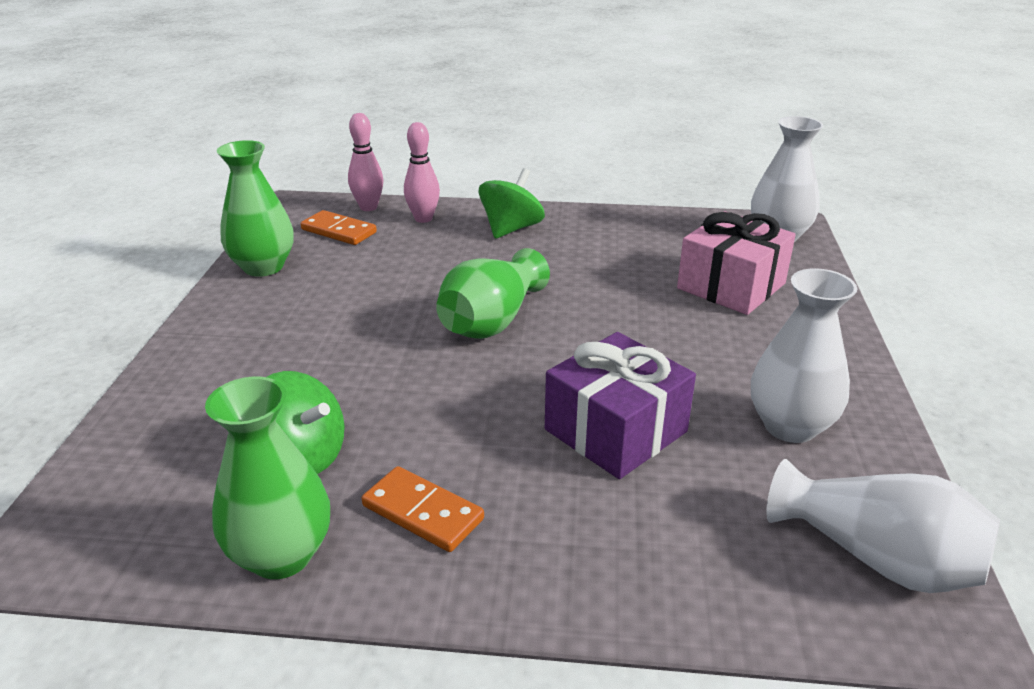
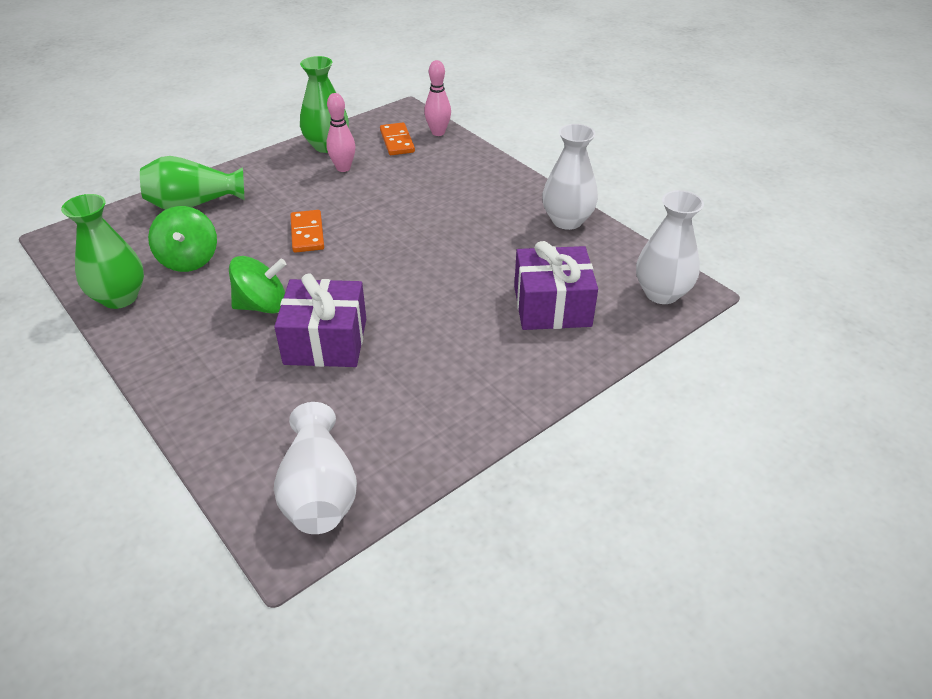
camera: 45 degrees right, 10 degrees up
orange domino [362,466,484,552] -> orange domino moved to [291,210,324,253]
pink bowling pin [404,122,440,223] -> pink bowling pin moved to [326,93,355,172]
green vase [436,248,550,339] -> green vase moved to [140,156,245,210]
green spinning top [479,168,545,239] -> green spinning top moved to [229,256,286,314]
pink gift [677,211,796,315] -> purple gift [514,241,598,330]
white vase [751,268,858,443] -> white vase moved to [542,124,598,230]

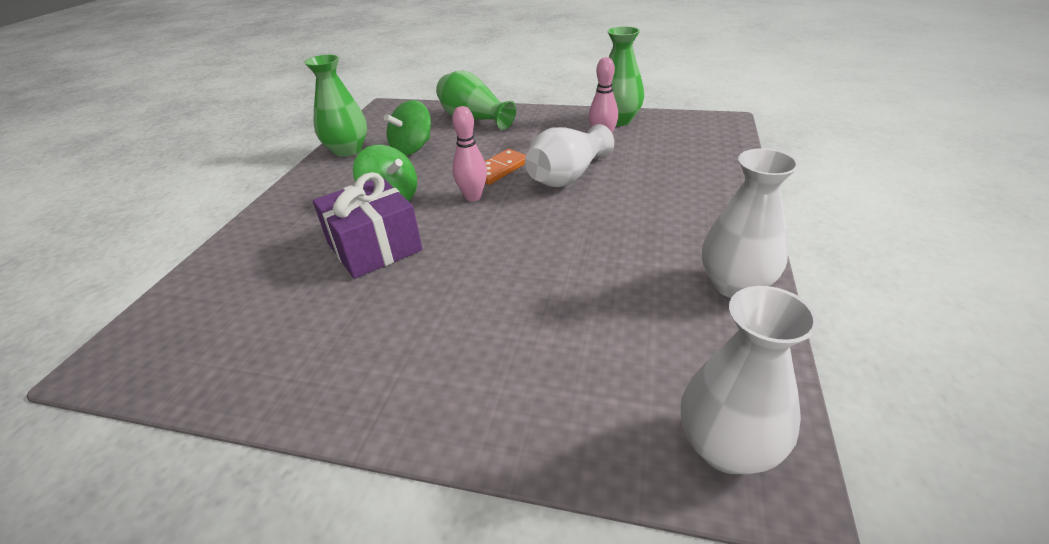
camera: 55 degrees right, 5 degrees down
white vase [274,402,357,534] -> white vase moved to [525,124,614,187]
orange domino [380,122,415,155] -> none
pink bowling pin [424,60,451,136] -> pink bowling pin moved to [452,106,487,201]
purple gift [514,241,598,330] -> none

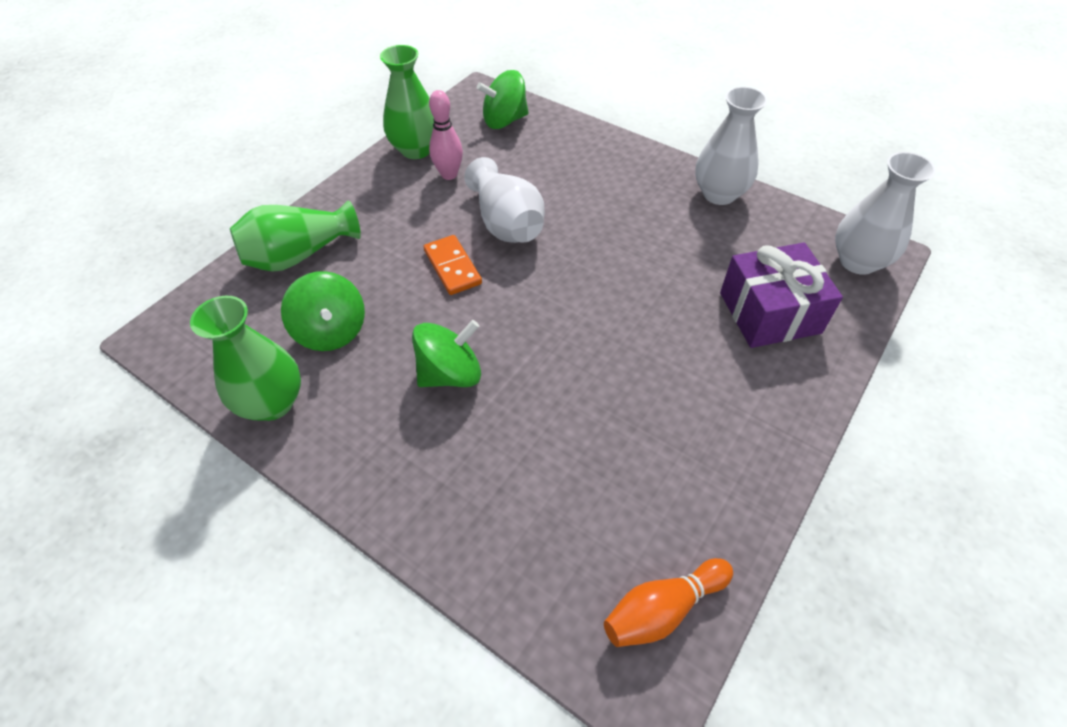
camera: 70 degrees left, 15 degrees up
purple gift [313,172,423,279] -> purple gift moved to [720,242,843,348]
pink bowling pin [452,106,487,201] -> none
none -> green spinning top [477,70,529,129]
none -> orange bowling pin [604,558,733,647]

